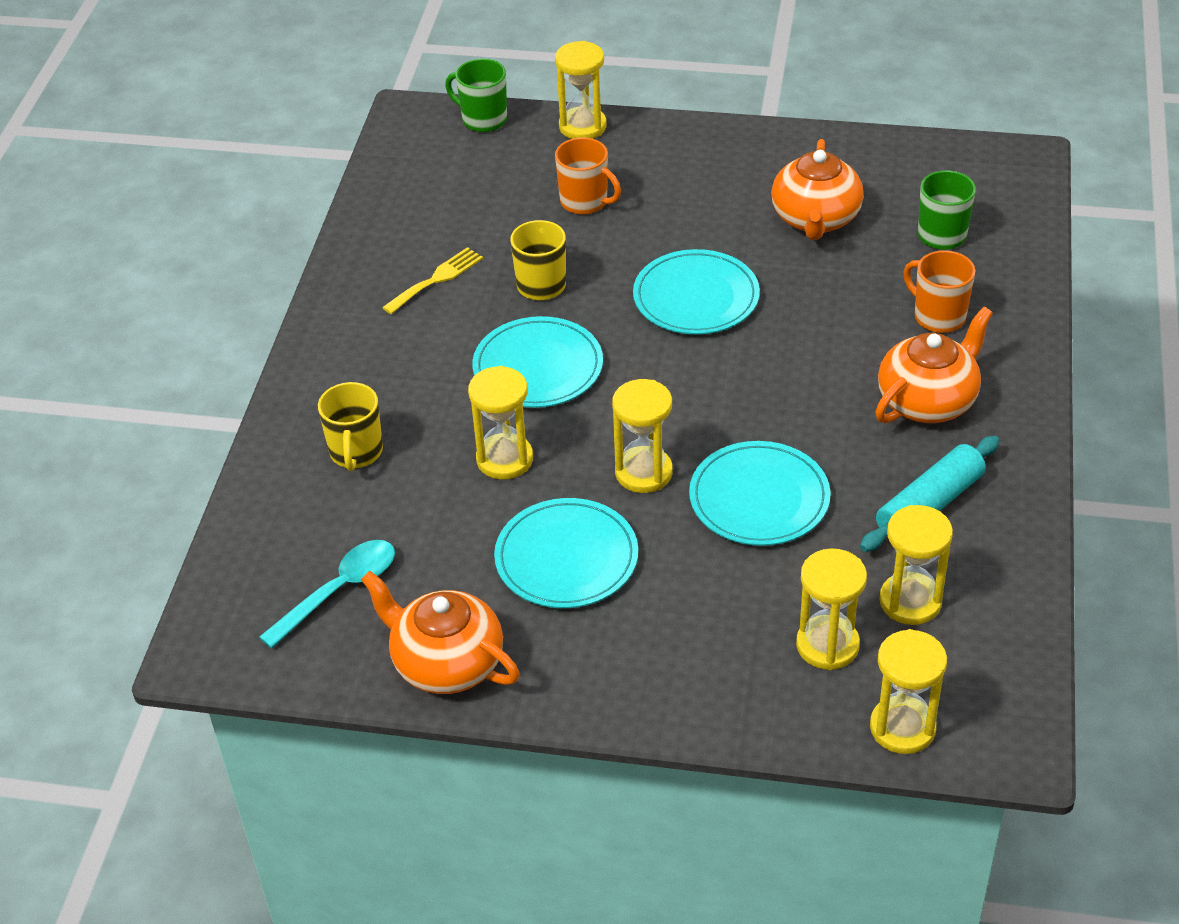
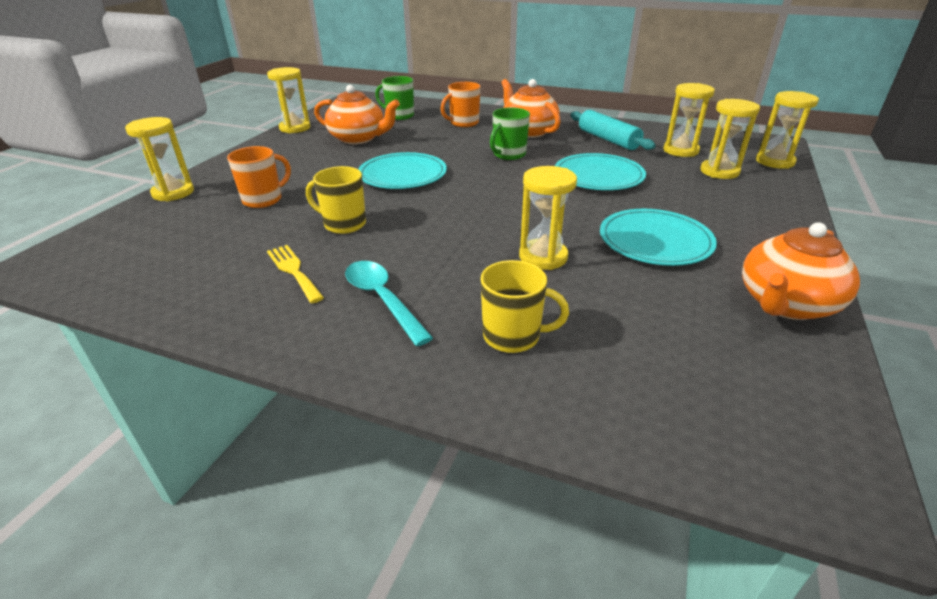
camera: 80 degrees left, 10 degrees down
turquoise spoon [259,540,395,648] -> turquoise spoon moved to [345,261,433,346]
green mug [445,59,507,132] -> green mug moved to [490,107,530,160]
turquoise plate [472,316,603,408] -> none
yellow hourglass [612,379,673,493] -> yellow hourglass moved to [267,67,310,133]

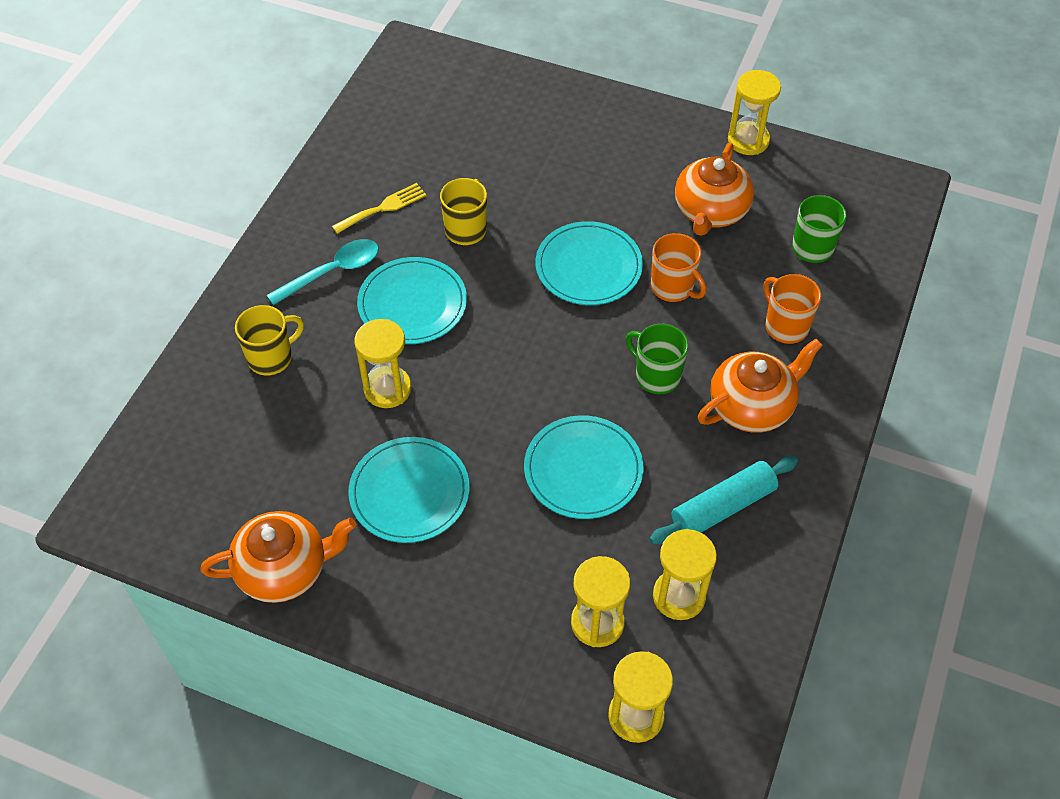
camera: 90 degrees right, 20 degrees up
yellow hourglass [125,117,194,202] -> none
orange mug [227,146,291,208] -> orange mug moved to [651,233,706,302]
yellow mug [480,260,569,353] -> yellow mug turned 135 degrees counterclockwise [235,305,304,375]
orange teapot [742,222,860,320] -> orange teapot turned 120 degrees clockwise [200,511,356,603]
none -> turquoise plate [357,257,467,344]

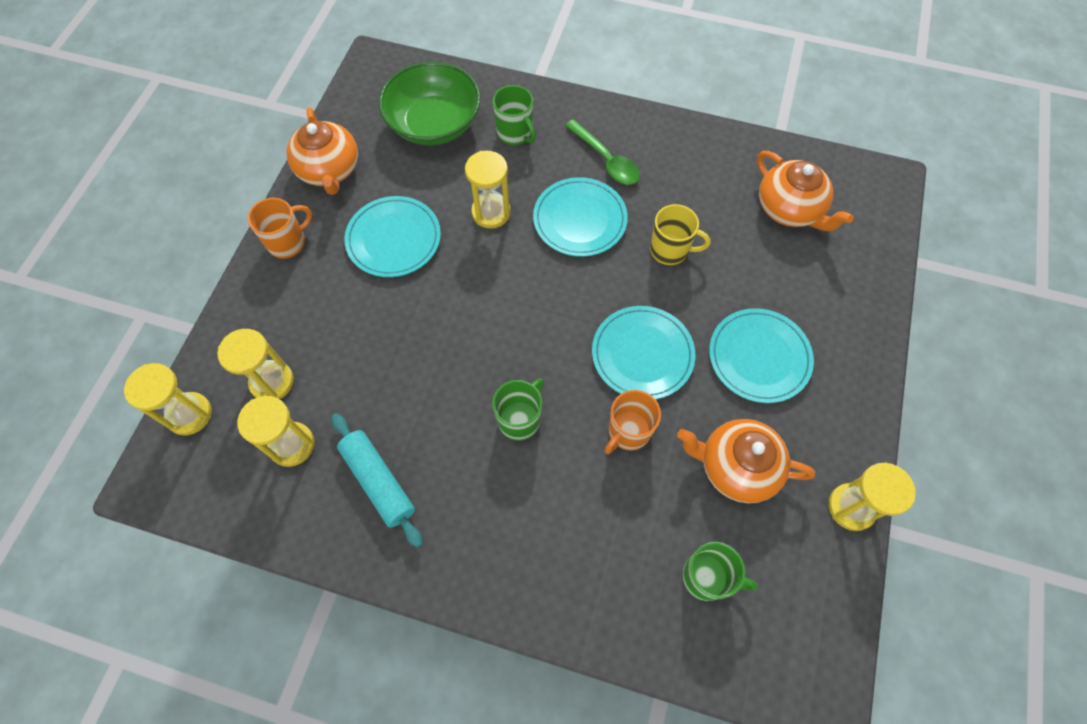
camera: 85 degrees right, 10 degrees up
yellow mug [235,305,304,375] -> green mug [493,85,536,145]
turquoise spoon [267,239,379,305] -> green spoon [565,119,640,185]
yellow fork [332,183,426,234] -> none
turquoise plate [524,415,643,519] -> turquoise plate moved to [709,308,814,403]
orange teapot [698,338,823,433] -> orange teapot moved to [757,151,854,231]
orange mug [763,274,821,344] -> orange mug moved to [248,198,312,259]
none -> green bowl [378,61,481,145]

